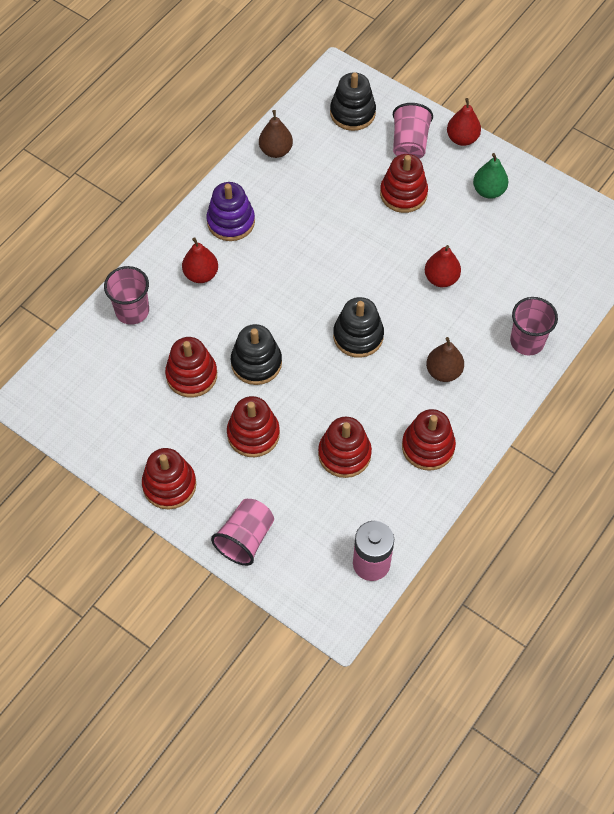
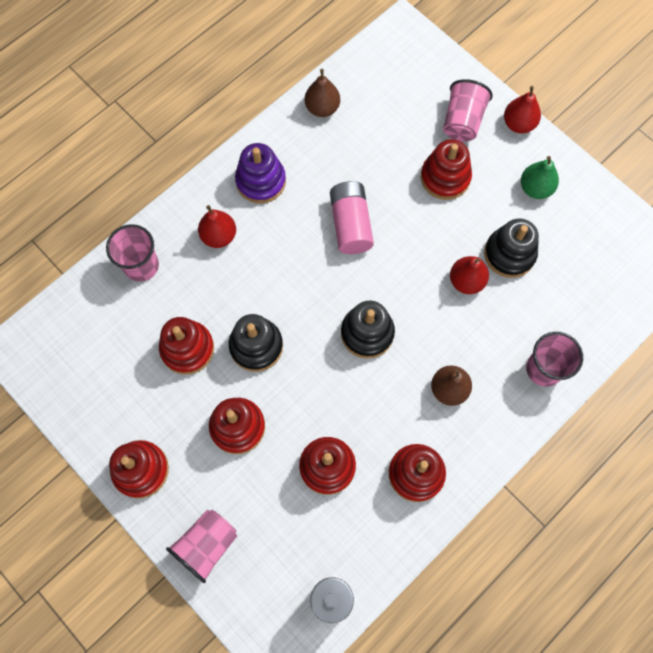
camera: 10 degrees right, 10 degrees up
black stacking toy [330,72,376,131] -> black stacking toy moved to [484,218,539,278]
none -> pink battery [330,181,374,254]

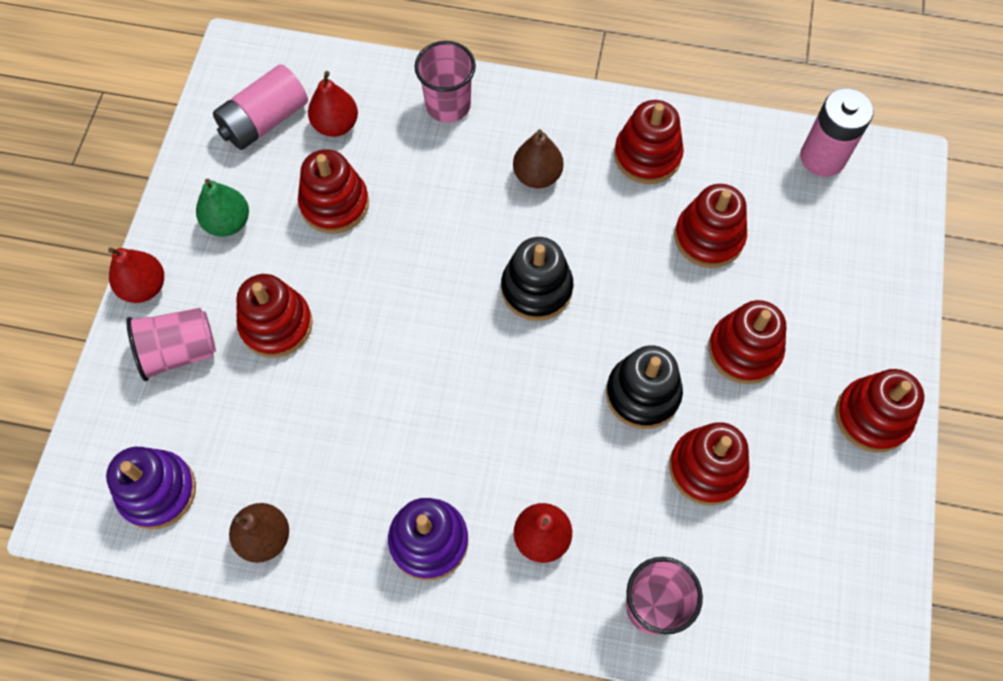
camera: 125 degrees left, 5 degrees down
pink cup [166,510,237,583] -> none
pink battery [330,181,374,254] -> pink battery moved to [213,64,308,150]
red pear [450,256,489,294] -> red pear moved to [308,71,358,137]
black stacking toy [484,218,539,278] -> red stacking toy [298,149,369,234]
none -> purple stacking toy [106,447,196,530]

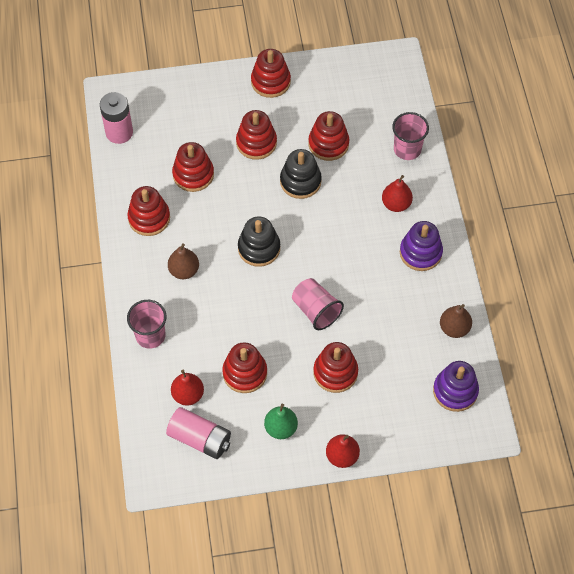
camera: 110 degrees left, 5 degrees down
pink cup [126,308,216,381] -> pink cup moved to [292,278,344,330]

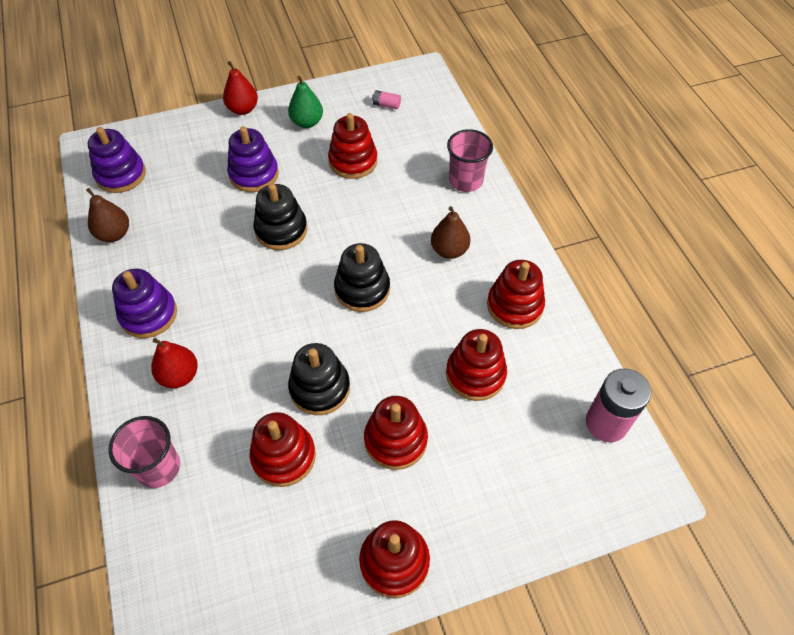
camera: 170 degrees right, 5 degrees down
pink battery [166,407,231,459] -> pink battery [372,90,401,109], size x0.45
red pear [171,370,204,406] -> none
pink cup [292,278,344,330] -> black stacking toy [253,184,308,250]
red stacking toy [313,342,358,393] -> purple stacking toy [227,126,279,192]

